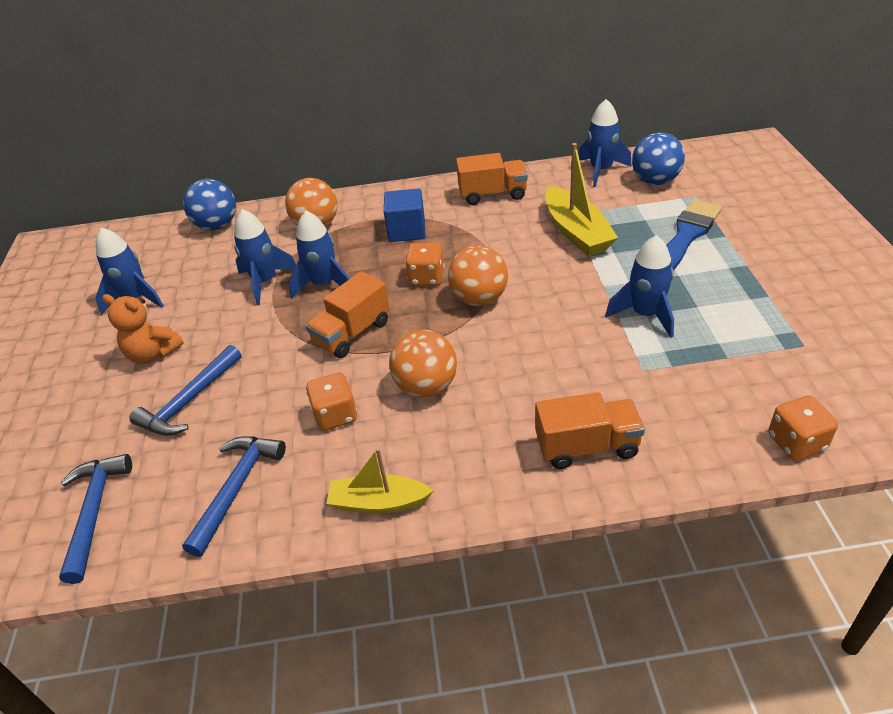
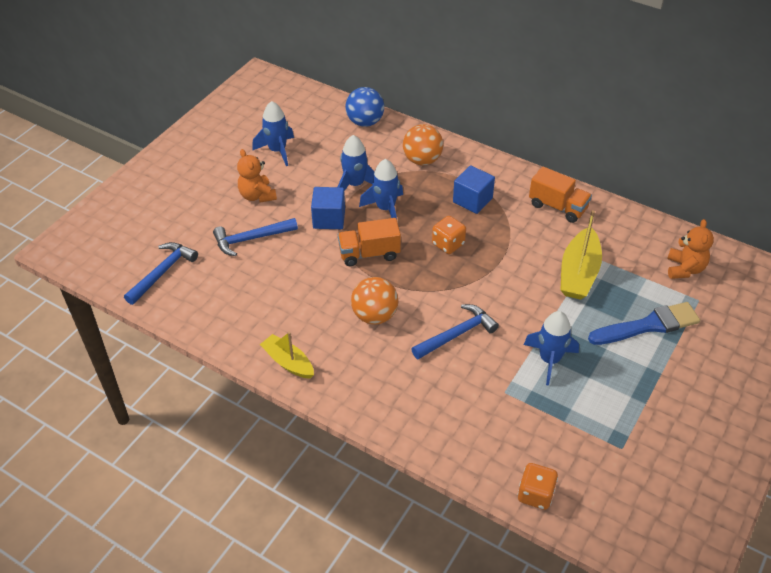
camera: 35 degrees right, 5 degrees up
blue hammer [182,436,286,557] -> blue hammer moved to [411,304,499,359]
orange dice [306,372,357,431] -> none
orange ball [448,246,508,306] -> none
orange truck [535,392,645,469] -> none
blue rocket [578,99,632,187] -> none
blue ball [632,132,685,185] -> orange teddy bear [667,219,714,279]
none -> blue cube [311,187,345,229]

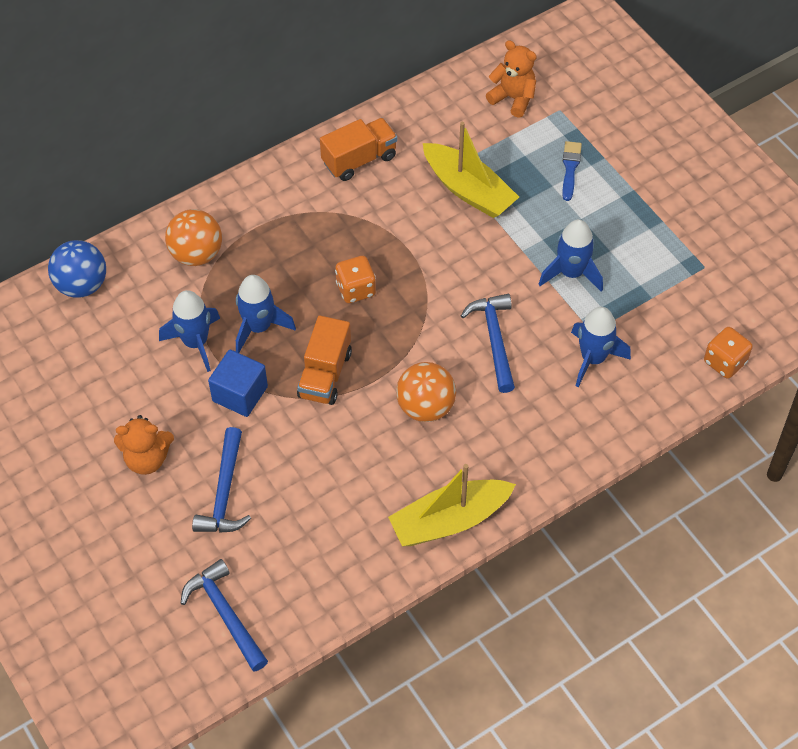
camera: 65 degrees left, 10 degrees up
blue rocket [252,101,294,166] -> blue rocket moved to [571,307,631,387]
yellow boat [260,332,314,379] -> yellow boat [388,464,516,546], size x1.54
blue cube [453,165,495,214] -> none
blue brush [588,302,700,345] -> blue brush [562,141,582,201], size x0.55

